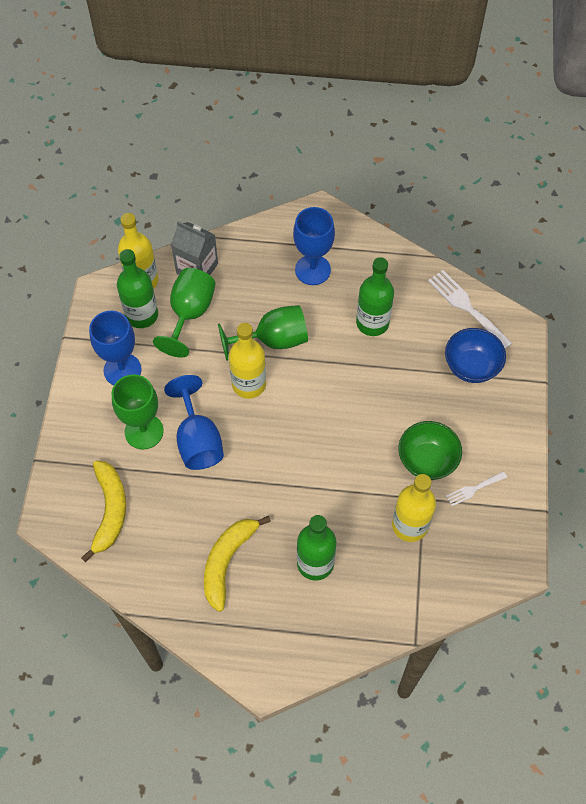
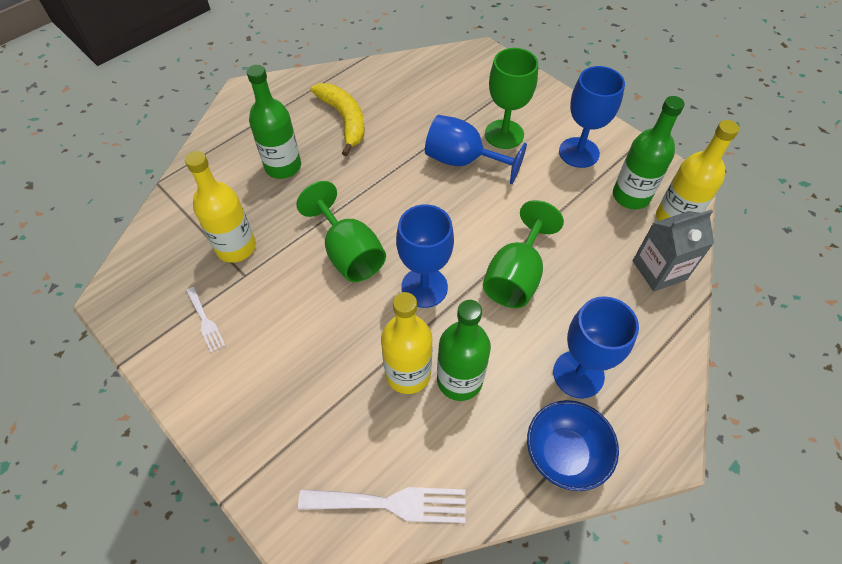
camera: 130 degrees right, 5 degrees down
yellow banana [81,461,126,562] -> none
green goblet [153,268,215,358] -> green goblet moved to [296,181,386,282]
yellow bottle [229,323,266,399] -> yellow bottle moved to [381,292,432,394]
green bowl [398,421,462,480] -> none
blue bowl [445,328,506,383] -> blue bowl moved to [527,400,619,491]
white fork [446,471,507,506] -> white fork turned 135 degrees clockwise [186,287,226,352]
none -> blue goblet [396,204,454,308]

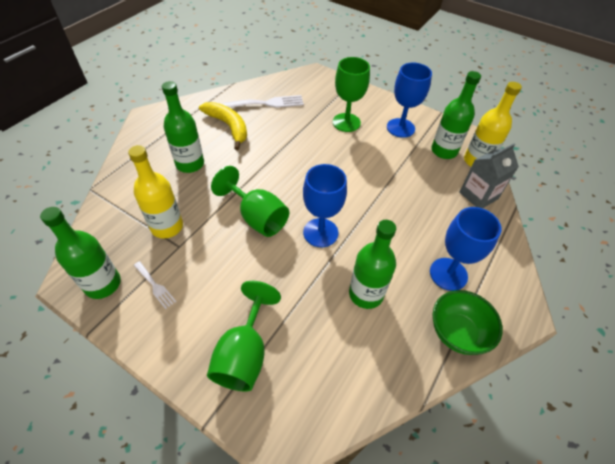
camera: 15 degrees left, 5 degrees down
white fork [298,487,465,523] -> white fork moved to [223,95,304,108]
yellow bottle [381,292,432,394] -> none
blue goblet [425,115,527,184] -> none
green goblet [483,200,564,308] -> green goblet moved to [207,281,281,391]
blue bowl [527,400,619,491] -> green bowl [433,290,503,355]
none -> green bottle [40,207,121,299]

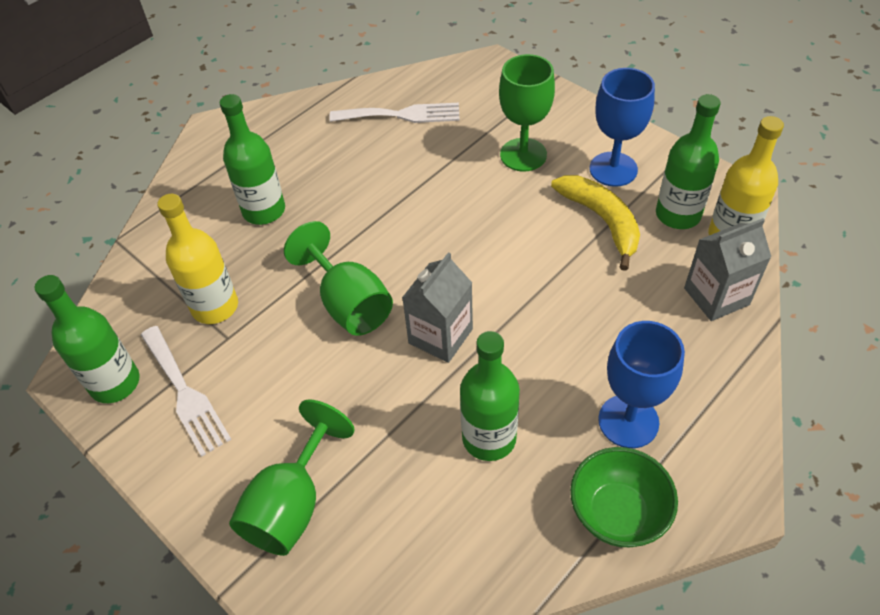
camera: 15 degrees right, 0 degrees up
white fork [134,261,176,309] -> white fork [141,326,232,457], size x1.79
yellow banana [199,102,247,150] -> yellow banana moved to [551,175,640,271]
blue goblet [303,164,347,247] -> grey carton [402,252,473,363]

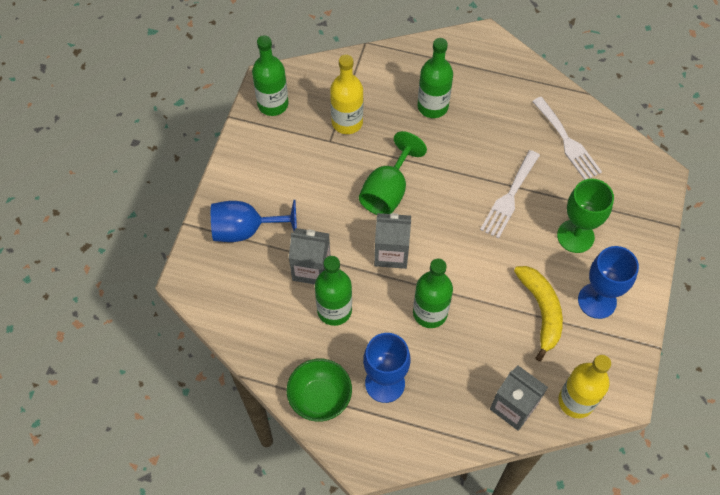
camera: 60 degrees right, 10 degrees up
white fork [141,326,232,457] -> white fork moved to [480,150,540,239]
green goblet [229,399,355,556] -> blue goblet [211,200,297,242]
yellow banana [551,175,640,271] -> yellow banana turned 45 degrees counterclockwise [514,266,563,362]
green bottle [656,94,721,229] -> green bottle moved to [413,259,453,328]
none -> grey carton [289,228,330,285]

